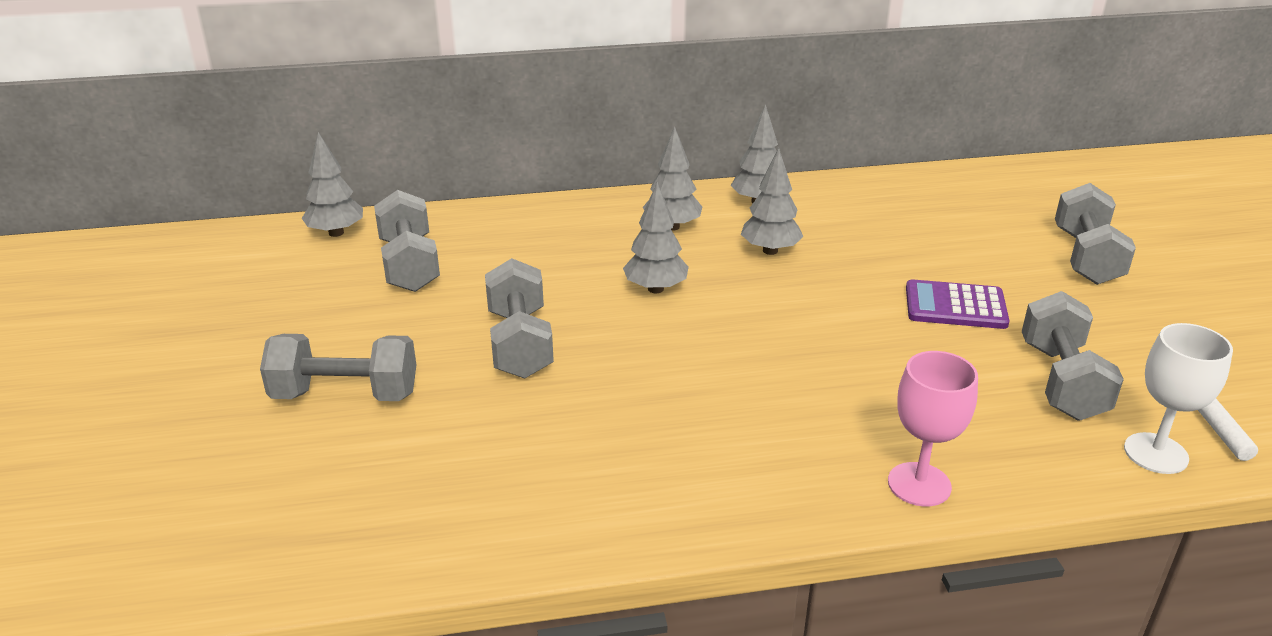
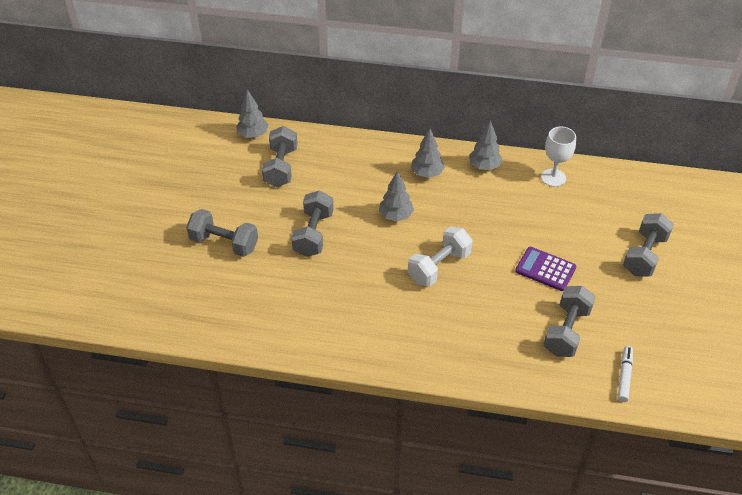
camera: 20 degrees right, 15 degrees up
grey tree [741,148,803,255] -> none
pink goblet [888,351,978,507] -> none
white goblet [1124,323,1233,474] -> white goblet moved to [541,127,576,187]
none -> white dumbbell [408,226,473,287]

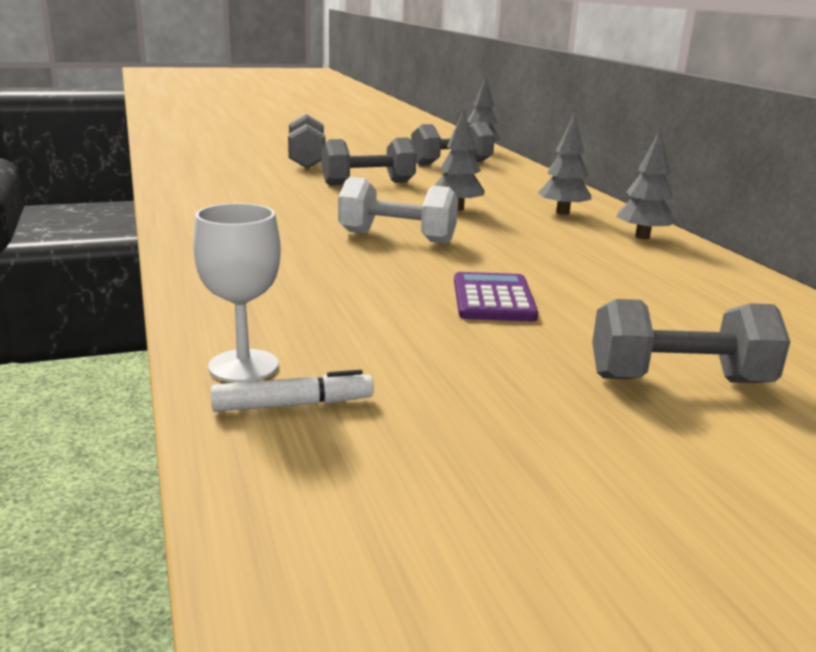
camera: 60 degrees right, 25 degrees down
white goblet [541,127,576,187] -> white goblet moved to [193,203,281,383]
grey dumbbell [543,286,596,357] -> none

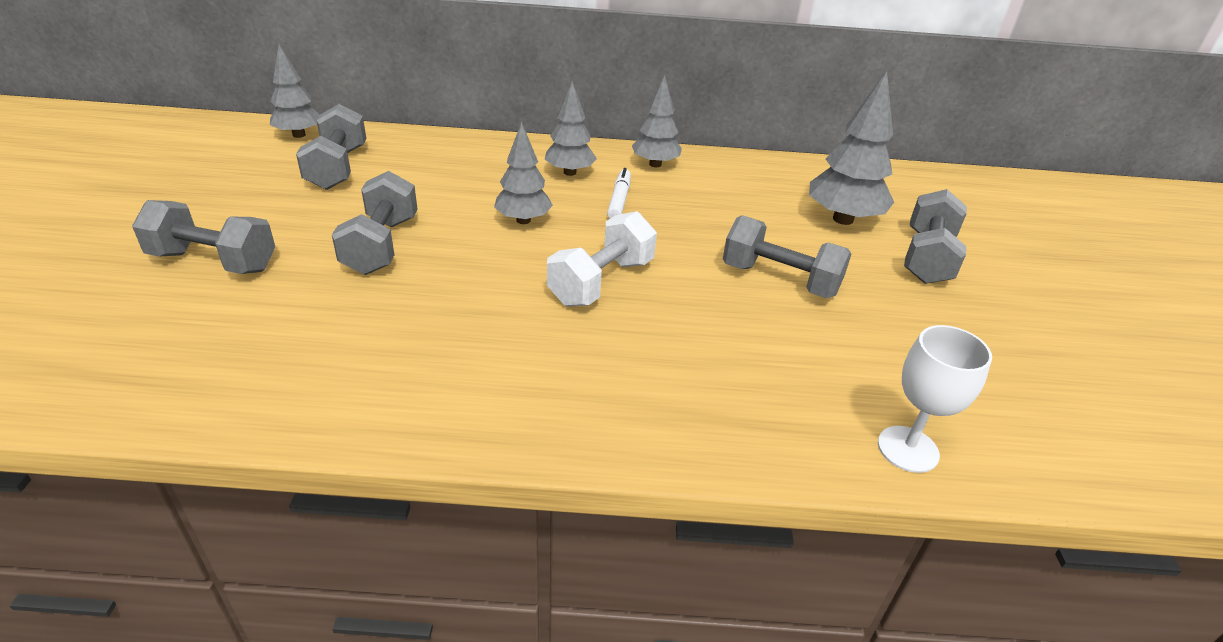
camera: 70 degrees left, 15 degrees up
white marker [211,370,374,412] -> white marker moved to [607,168,631,218]
purple calculator [454,272,538,321] -> grey dumbbell [723,215,851,298]
none -> grey tree [809,71,894,225]

